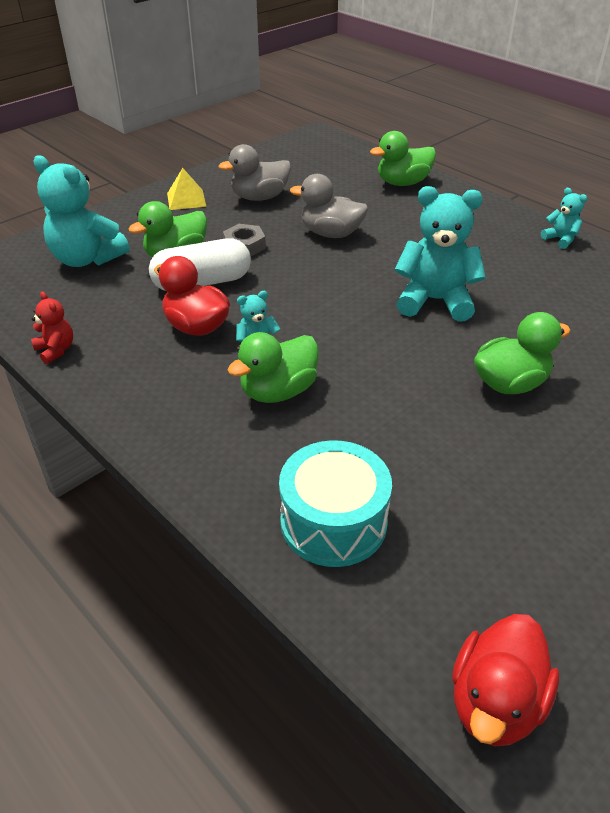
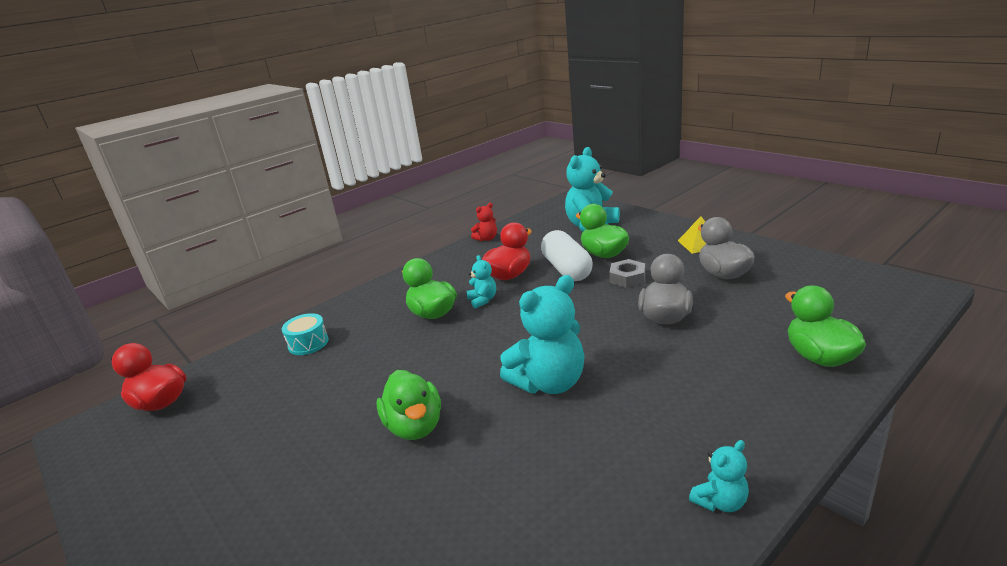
camera: 95 degrees right, 15 degrees down
turquoise drum [279,440,392,567] -> turquoise drum [282,313,329,355], size x0.60
turquoise teddy bear [395,186,486,322] -> turquoise teddy bear turned 45 degrees clockwise [500,275,584,394]

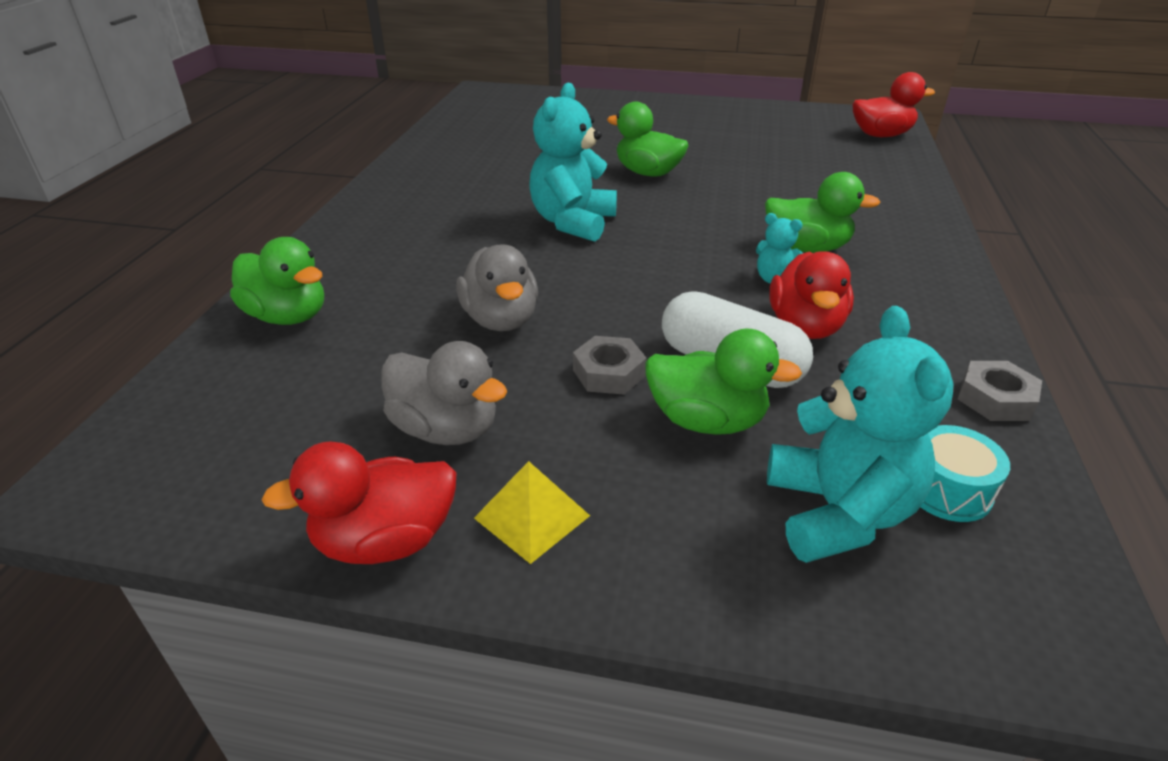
camera: 140 degrees right, 10 degrees up
turquoise drum [282,313,329,355] -> turquoise drum moved to [920,425,1010,522]
red teddy bear [471,203,497,241] -> grey nut [958,361,1042,421]
turquoise teddy bear [689,440,749,512] -> none
none -> red duck [262,441,457,564]

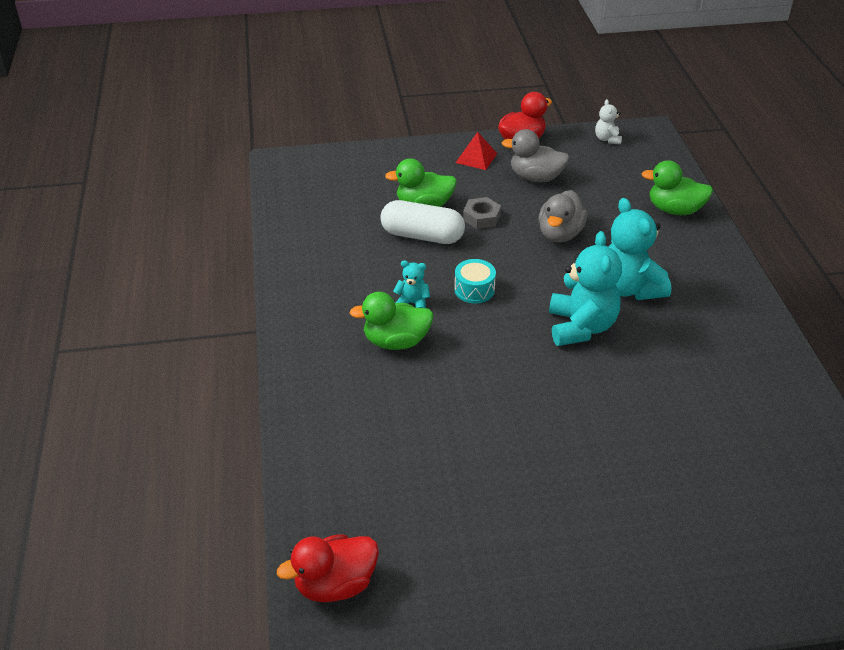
camera: 160 degrees right, 5 degrees up
grey duck [456,244,538,331] -> grey duck turned 120 degrees counterclockwise [539,190,587,243]
yellow pyramid [474,461,590,564] -> red pyramid [455,132,497,170]
green duck [607,102,689,177] -> none
turquoise teddy bear [767,306,953,563] -> turquoise teddy bear moved to [609,198,671,300]
red duck [769,251,854,339] -> none
turquoise drum [920,425,1010,522] -> turquoise drum moved to [454,259,496,304]
grey nut [958,361,1042,421] -> none
none -> white teddy bear [595,99,622,144]

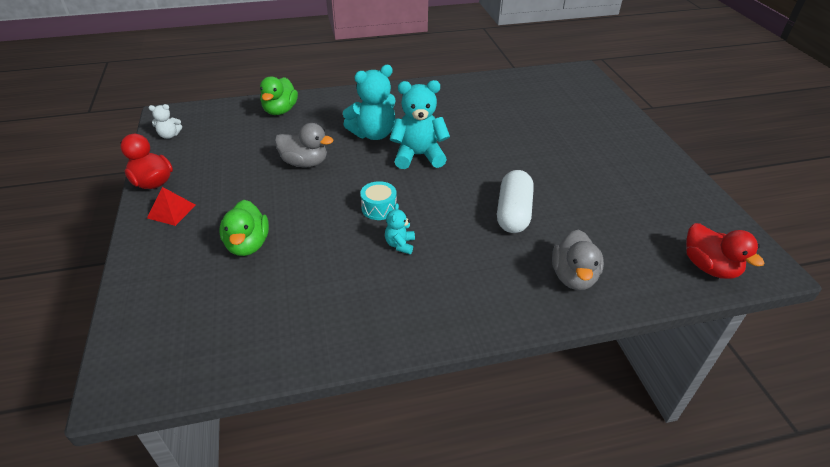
camera: 95 degrees left, 0 degrees up
green duck [349,292,434,350] -> none
white capsule [380,200,465,244] -> white capsule moved to [497,170,534,233]
grey nut [463,197,501,229] -> none
grey duck [501,129,570,182] -> grey duck moved to [552,230,604,290]

